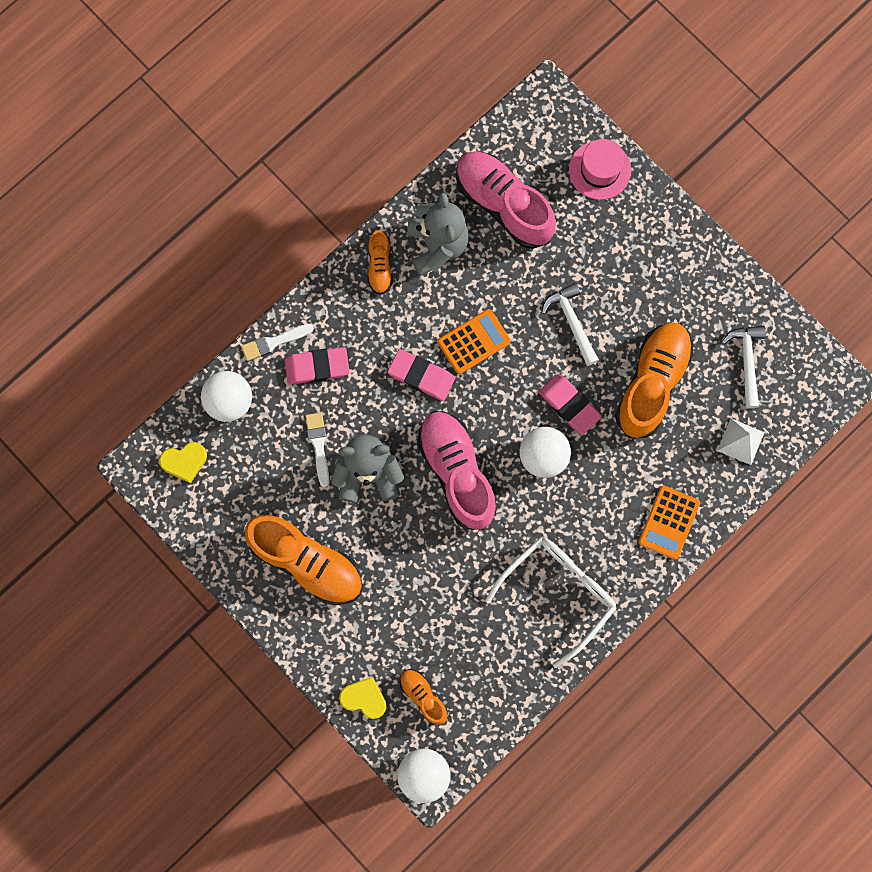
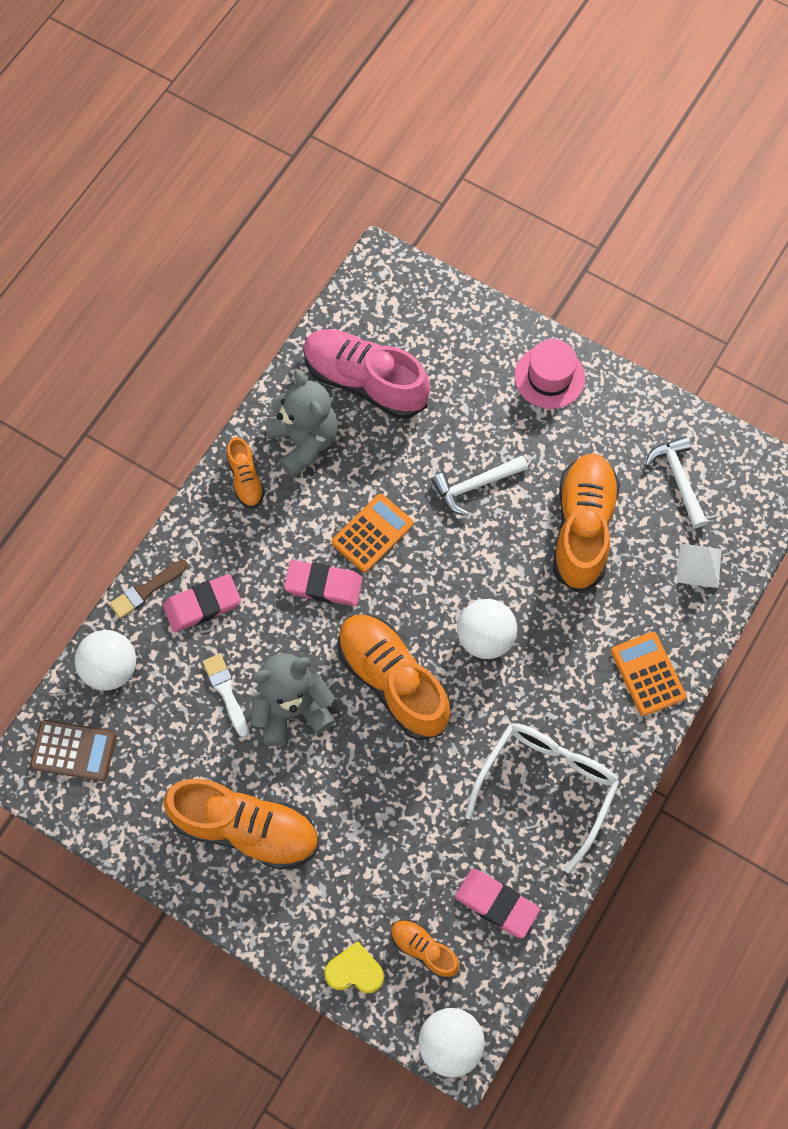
camera: 15 degrees left, 10 degrees down
yellow heart [159,442,207,483] -> brown calculator [30,720,117,781]
white brush [241,324,314,361] -> brown brush [110,560,188,618]
pink shoe [417,411,497,530] -> orange shoe [338,614,451,740]
pink eraser [539,374,602,435] -> pink eraser moved to [455,869,540,938]
white hammer [542,283,599,366] -> white hammer turned 75 degrees counterclockwise [431,455,528,515]
pink hat [569,139,631,200] -> pink hat moved to [514,339,585,409]
orange calculator [638,486,700,560] -> orange calculator turned 150 degrees clockwise [611,632,686,716]

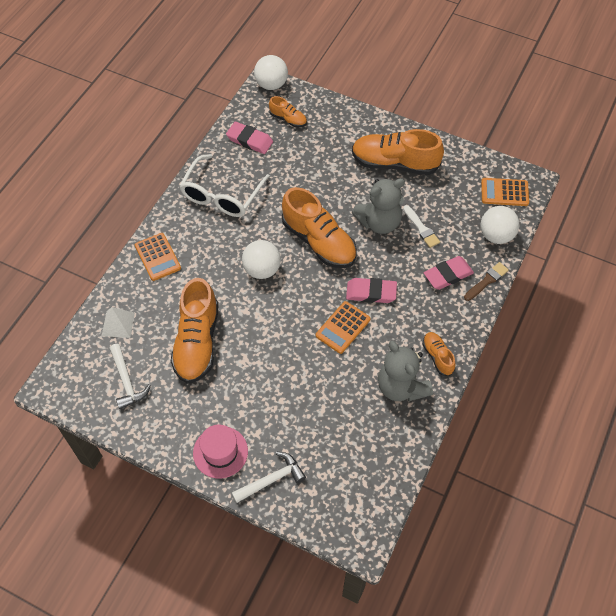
camera: 175 degrees right, 10 degrees down
brown calculator [30,720,117,781] -> orange calculator [481,178,529,206]
pink shoe [303,329,430,419] -> none
yellow heart [324,941,384,994] -> none
white hammer [431,455,528,515] -> white hammer moved to [232,452,306,503]

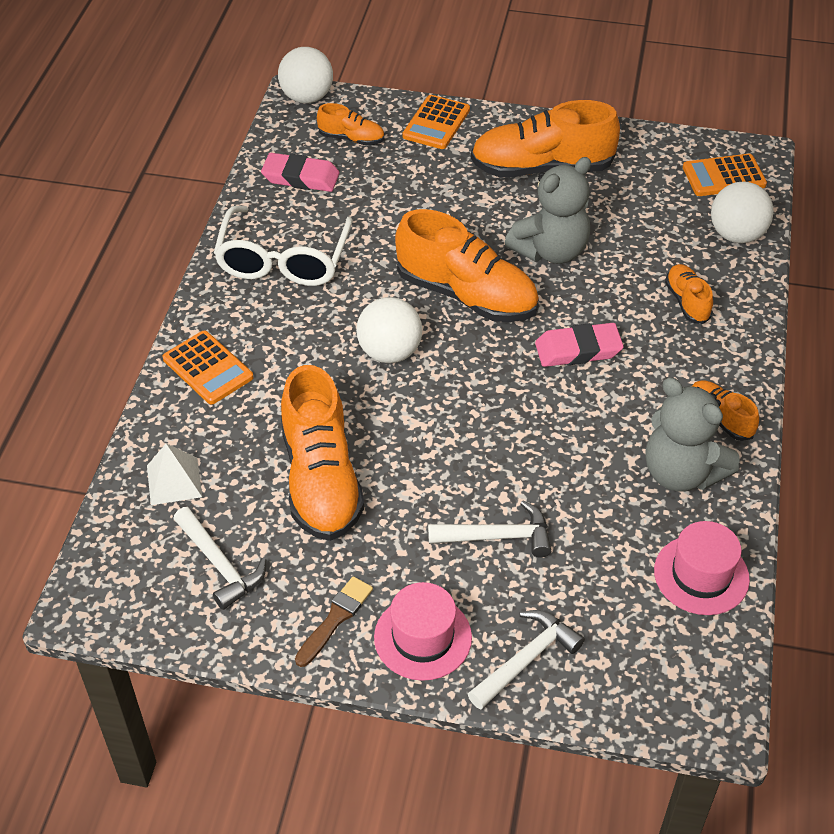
camera: 15 degrees left, 10 degrees down
orange calculator [316,301,370,354] -> orange calculator moved to [402,95,470,149]
white brush [403,205,440,248] -> none
pink eraser [424,256,474,290] -> orange shoe [665,264,713,324]
brown brush [464,262,509,301] -> brown brush moved to [295,576,373,667]
none -> white hammer [428,501,551,558]
none -> pink hat [654,521,750,615]

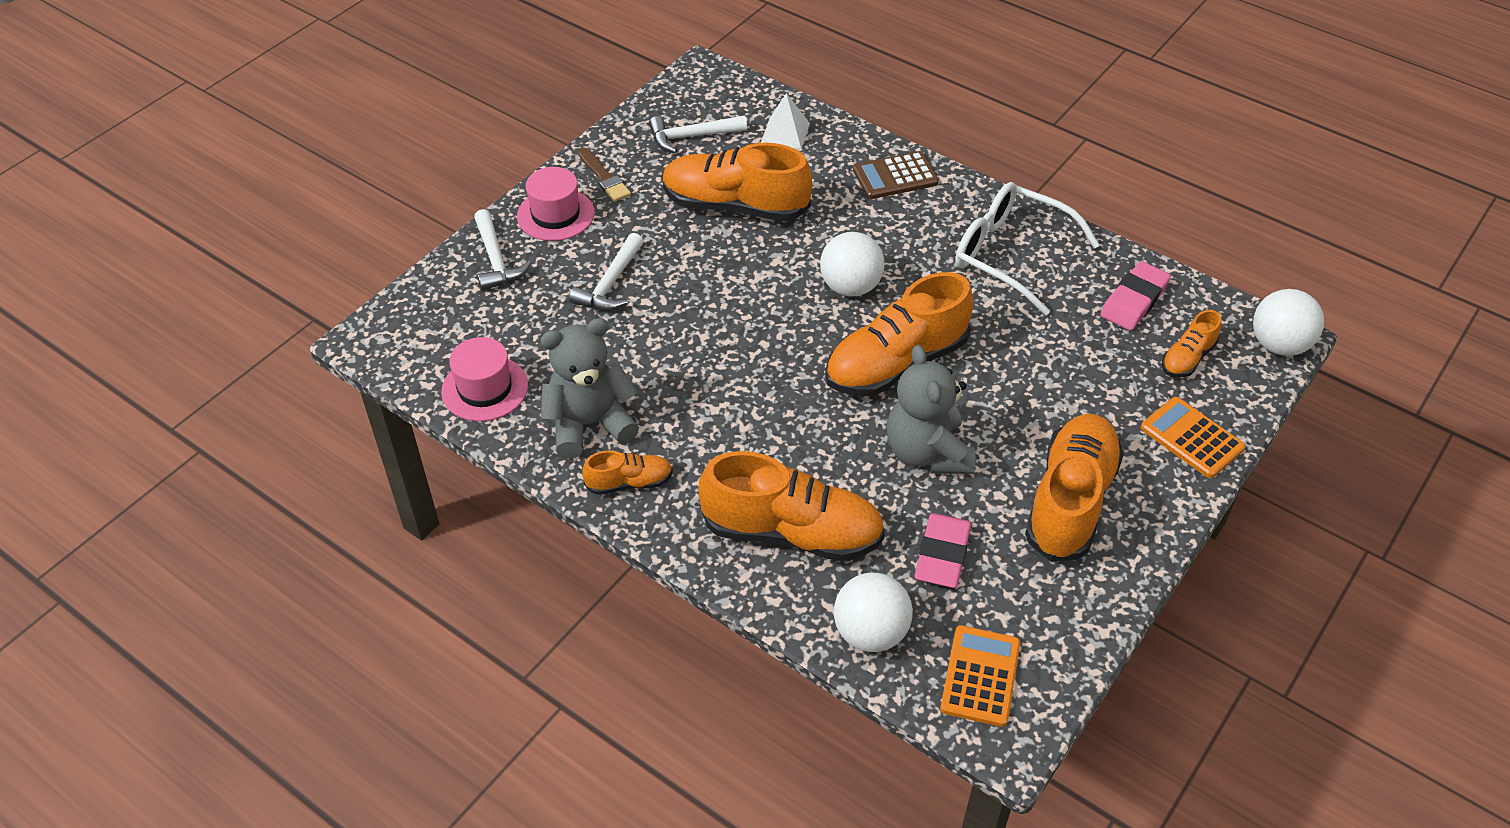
camera: 115 degrees right, 0 degrees up
orange calculator [163,331,253,404] -> brown calculator [853,151,939,199]
pink eraser [535,323,624,367] -> pink eraser moved to [914,513,972,588]
orange shoe [665,264,713,324] -> orange shoe [699,451,885,561], size x2.03

